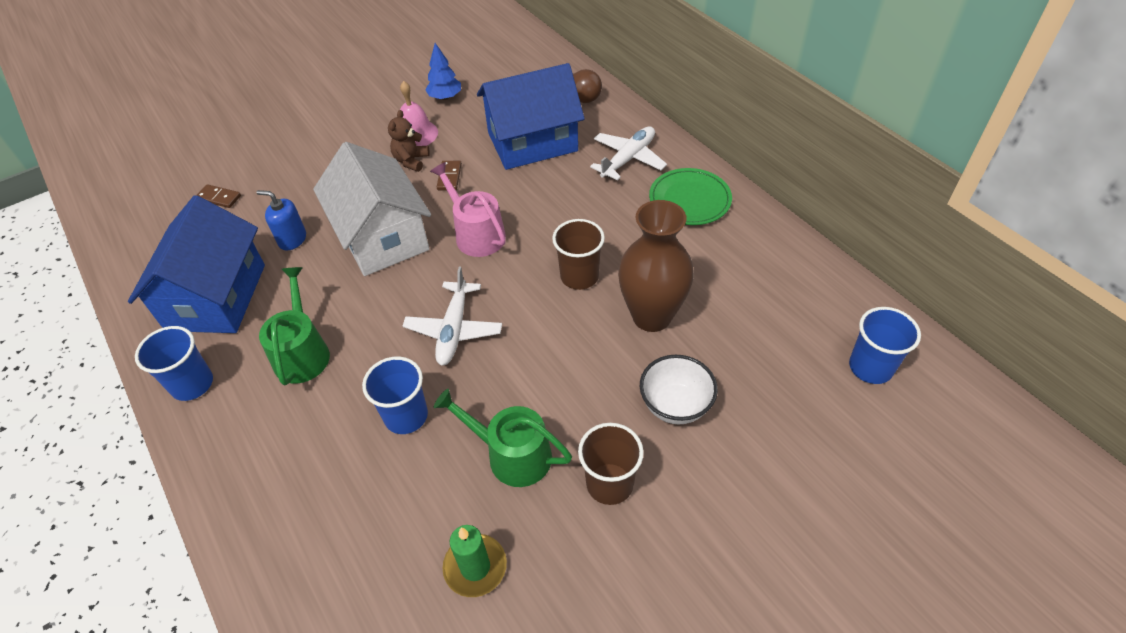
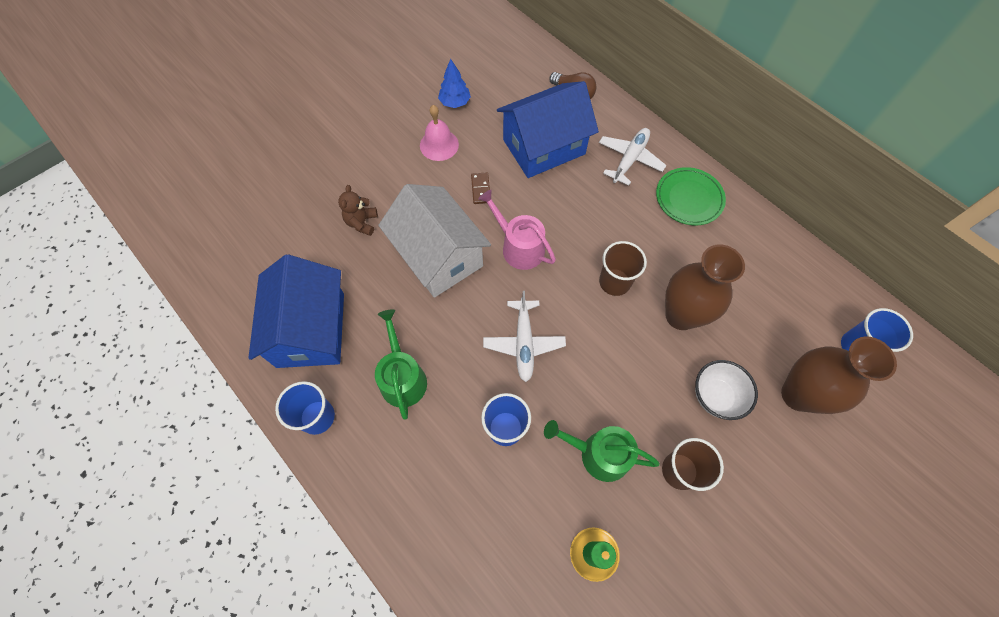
camera: 10 degrees left, 15 degrees up
brown domino [196,184,241,208] -> none
blue soap dispenser [257,190,306,250] -> none
brown teddy bear [388,110,430,172] -> brown teddy bear moved to [338,185,378,236]
none -> brown vase [781,337,897,414]

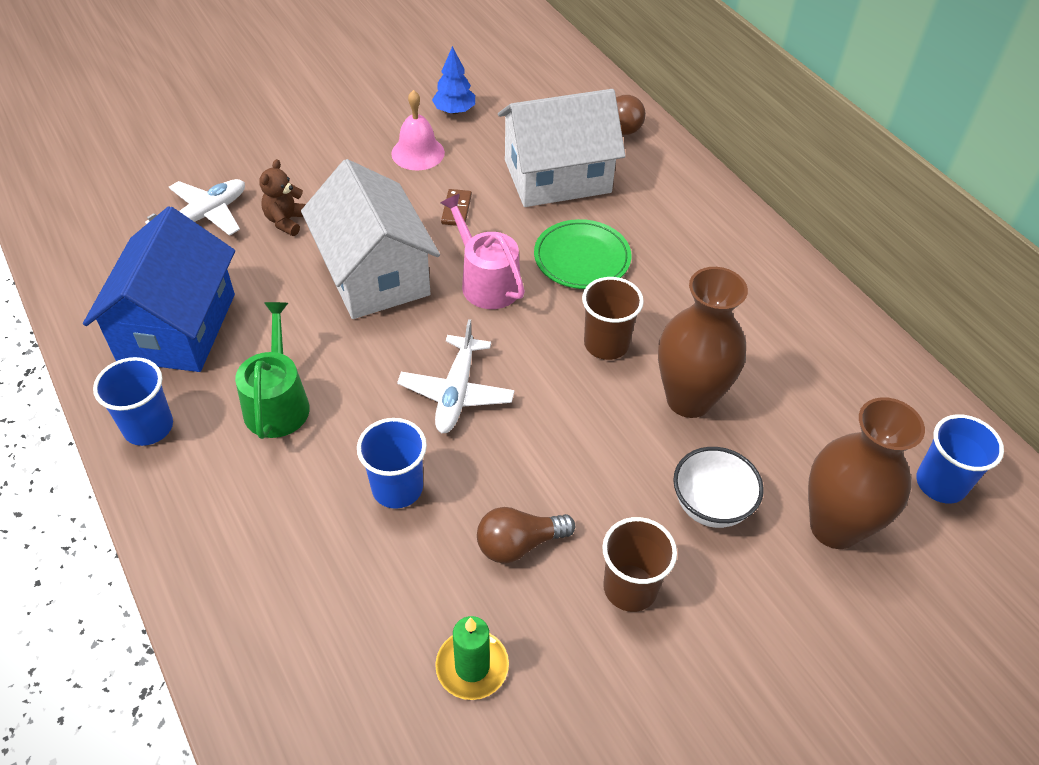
camera: 10 degrees right, 15 degrees down
blue house [497,81,599,178] -> white house [498,89,625,207]
green watering can [544,420,660,482] -> brown light bulb [477,507,575,563]
white plane [599,128,666,186] -> white plane moved to [145,179,245,236]
green plate [656,167,726,225] -> green plate moved to [534,219,632,289]

